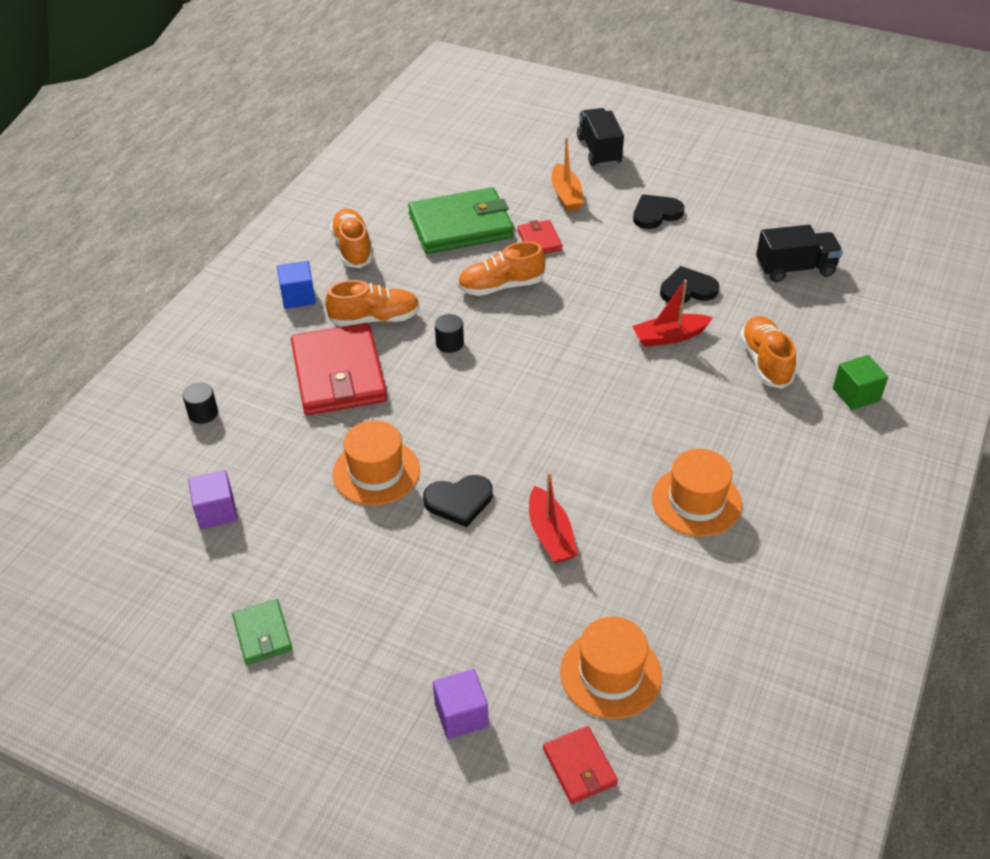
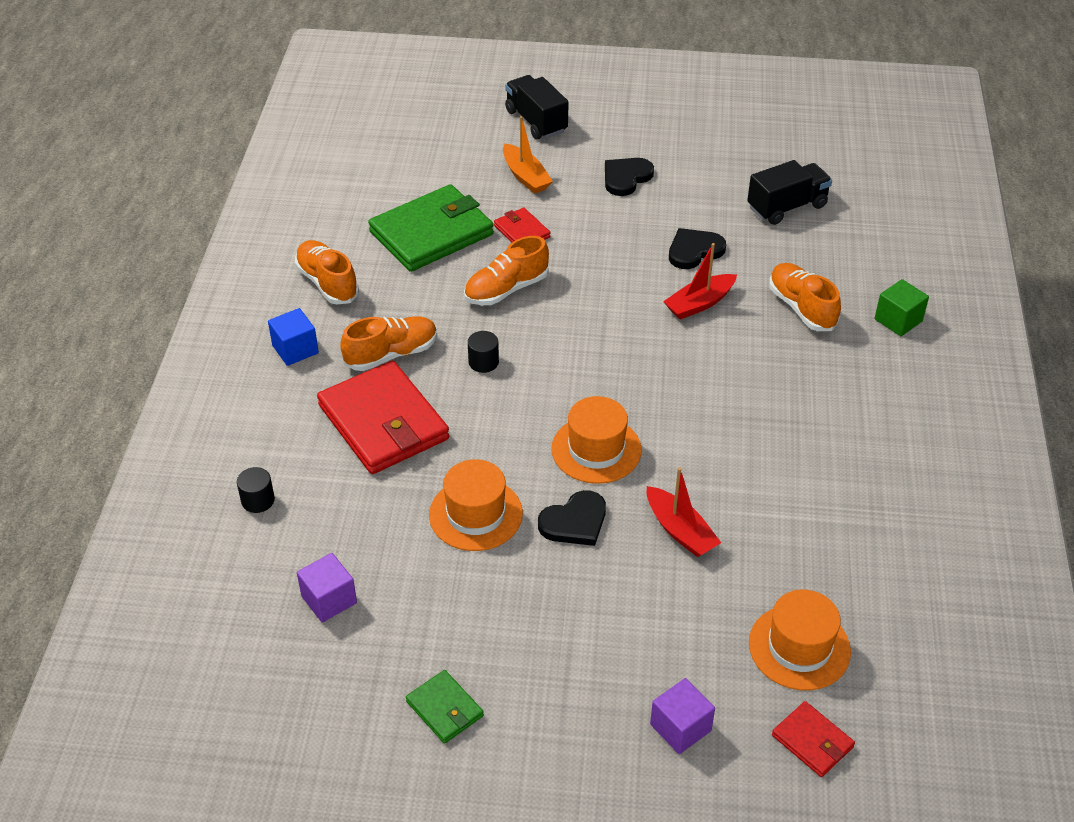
camera: 20 degrees left, 0 degrees up
orange hat [652,449,742,536] -> orange hat moved to [551,396,642,484]

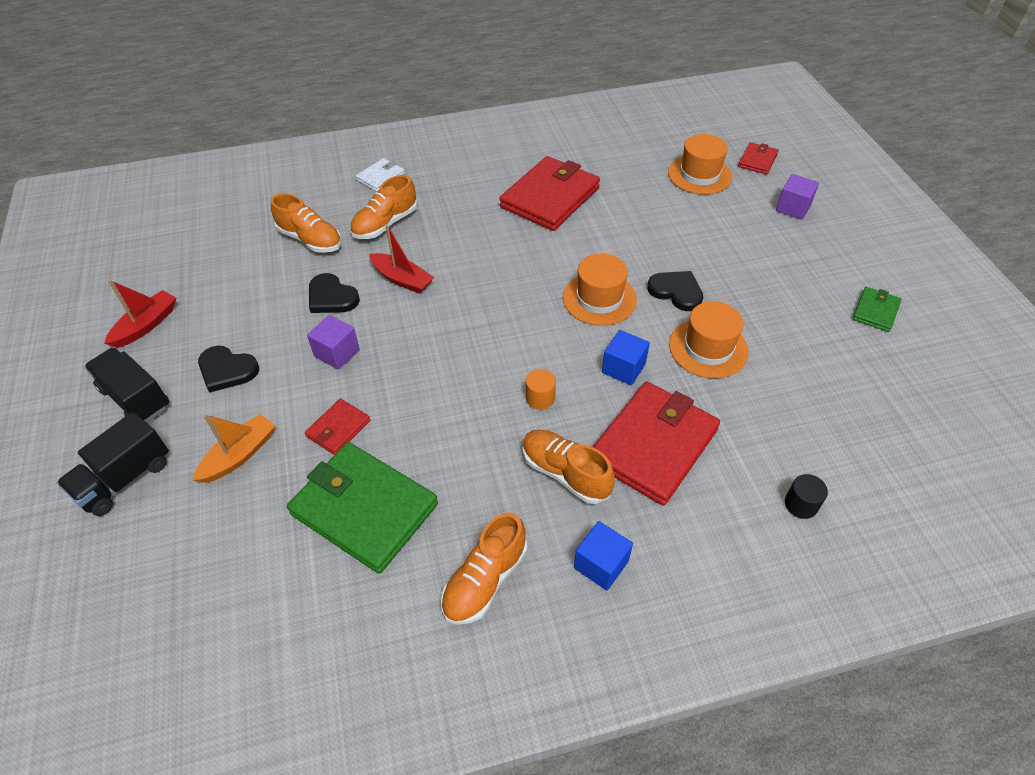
camera: 110 degrees left, 5 degrees up
purple cube [297,553,357,623] -> purple cube moved to [307,315,360,370]
orange shoe [464,236,549,305] -> orange shoe moved to [271,193,342,253]
black cylinder [468,331,499,373] -> orange cylinder [526,369,556,410]
red boat [646,467,721,557] -> red boat moved to [104,280,176,348]
black truck [747,160,832,225] -> black truck moved to [84,347,170,423]
green cube [875,279,929,336] -> white wallet [356,158,405,192]
none -> red wallet [500,156,600,231]
none -> blue cube [602,330,650,386]

